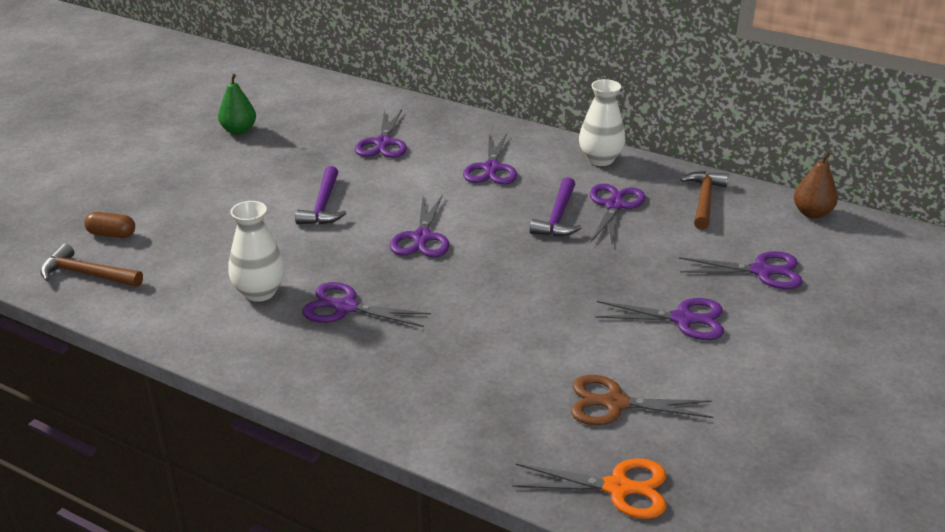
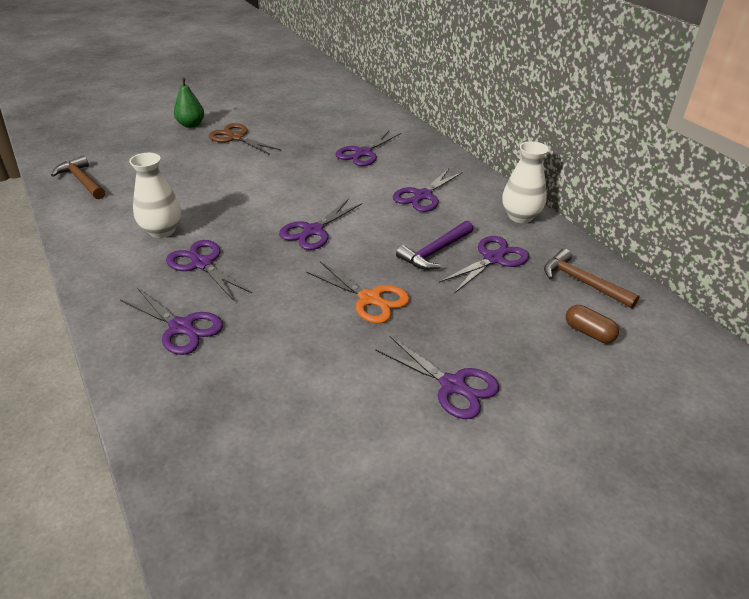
camera: 30 degrees right, 5 degrees up
brown capsule [84,212,135,238] -> brown capsule moved to [566,305,619,343]
green pear [218,74,256,135] -> green pear moved to [174,77,204,128]
purple hammer [295,166,346,225] -> none
orange scissors [512,458,666,519] -> orange scissors moved to [306,262,410,323]
brown scissors [571,375,714,425] -> brown scissors moved to [209,123,281,155]
purple scissors [679,251,803,289] -> purple scissors moved to [120,288,223,355]
brown hammer [680,171,728,230] -> brown hammer turned 90 degrees counterclockwise [544,249,640,309]
brown pear [794,152,838,218] -> none

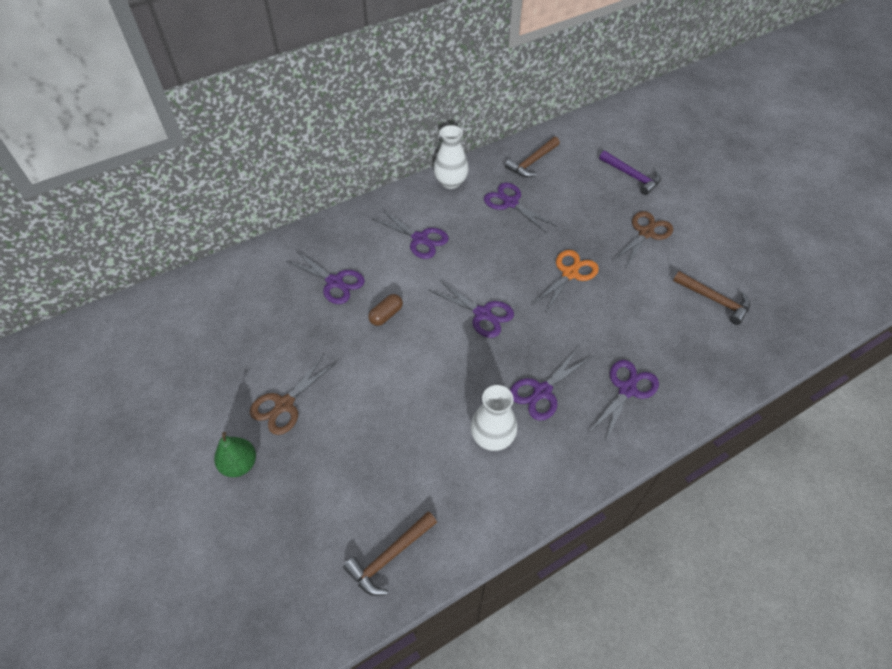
camera: 90 degrees left, 15 degrees up
purple scissors [375,336,499,419] -> brown scissors [612,211,673,268]
purple hammer [396,221,474,270] -> purple hammer moved to [599,151,661,195]
brown capsule [566,305,619,343] -> brown capsule moved to [368,294,403,326]
none -> brown hammer [673,271,750,325]

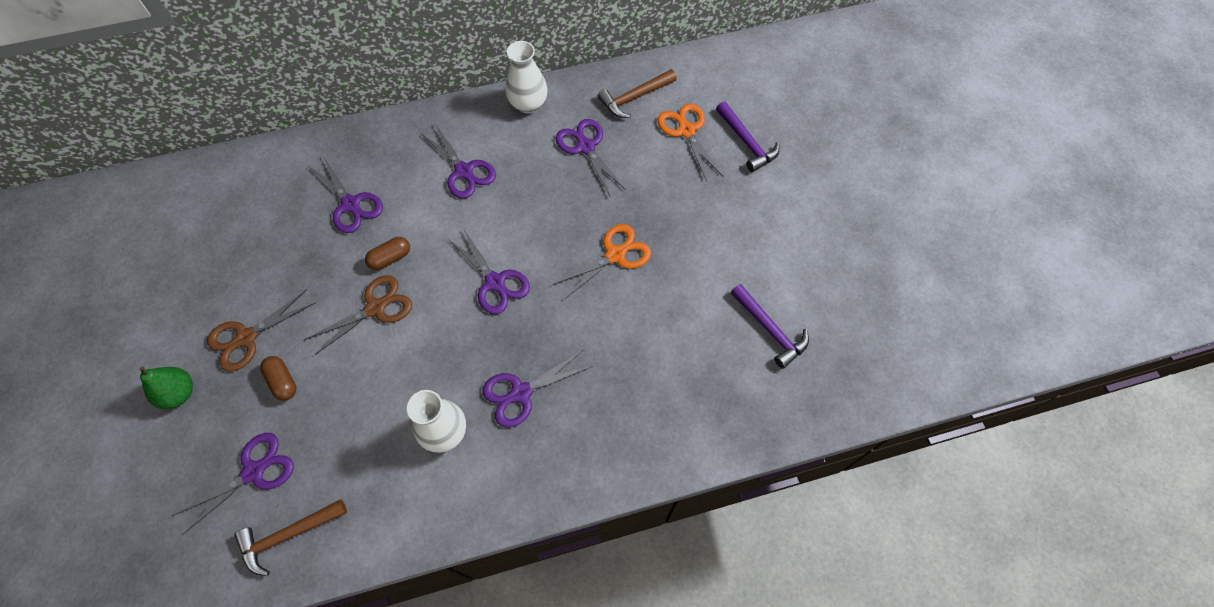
camera: 15 degrees right, 10 degrees up
purple scissors [589,360,659,443] -> purple scissors moved to [173,433,294,534]
brown scissors [612,211,673,268] -> brown scissors moved to [305,275,412,355]
brown hammer [673,271,750,325] -> purple hammer [730,284,809,369]
none -> brown capsule [260,356,296,401]
none -> orange scissors [658,104,723,181]

